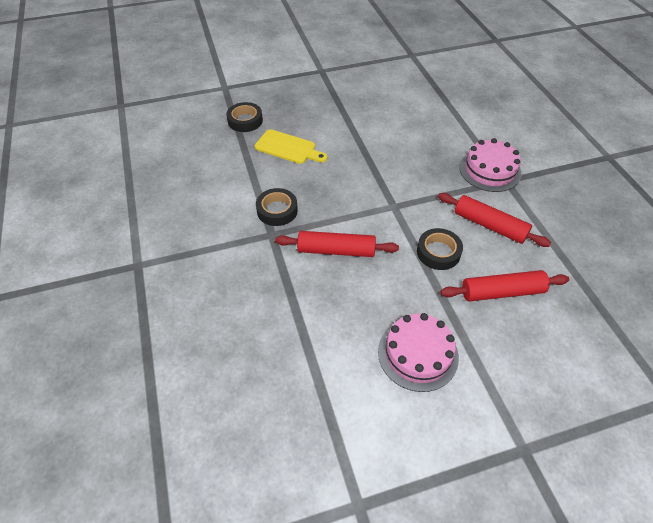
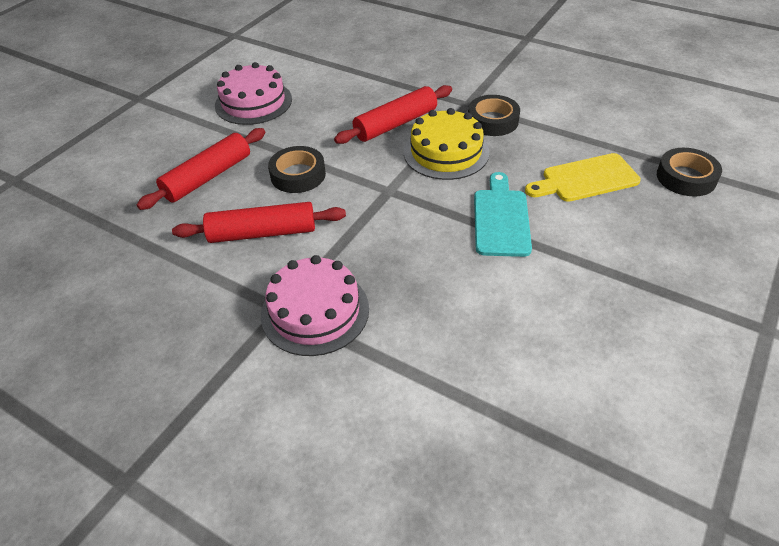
camera: 140 degrees right, 5 degrees down
none -> yellow cake [404,108,489,180]
none -> turquoise cutting board [474,172,532,257]

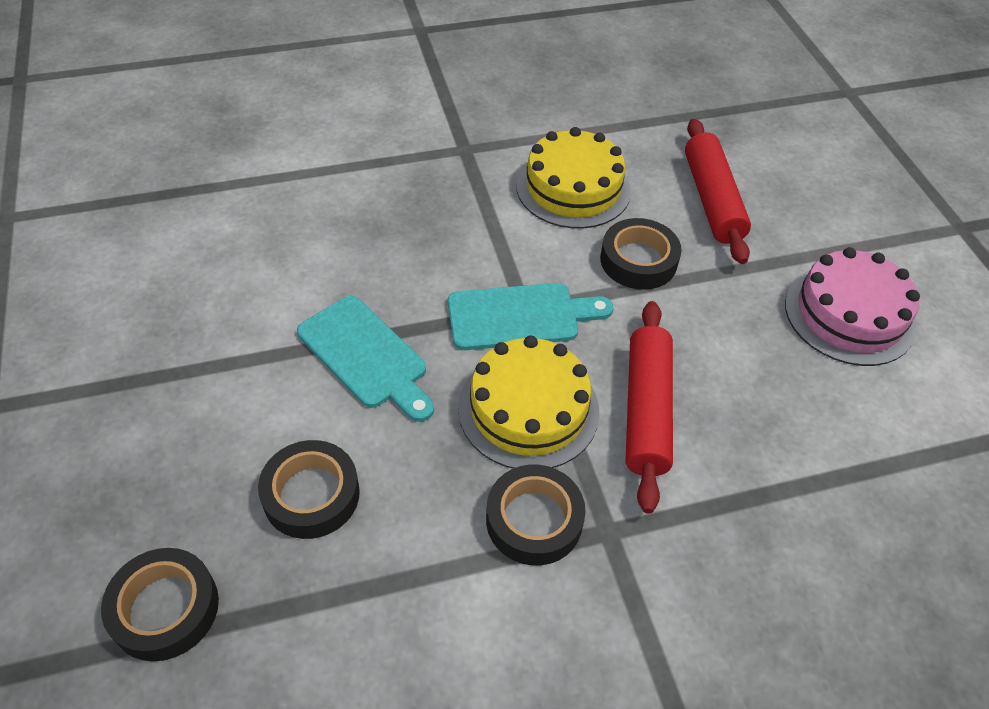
camera: 130 degrees right, 5 degrees up
red rolling pin [172,202,346,243] -> yellow cake [516,127,631,229]
pink cake [261,255,369,356] -> none
yellow cutting board [525,153,641,202] -> black tape [258,440,360,539]
none -> turquoise cutting board [448,283,613,350]

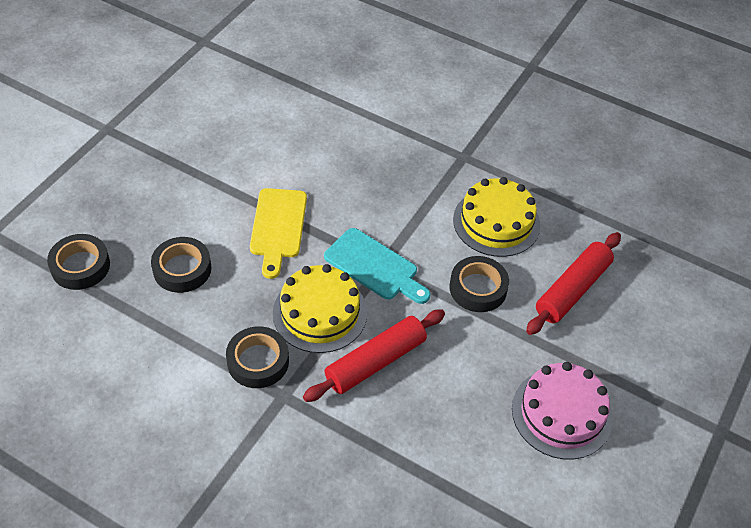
camera: 45 degrees right, 0 degrees up
turquoise cutting board [297,296,434,422] -> yellow cutting board [250,188,307,279]

